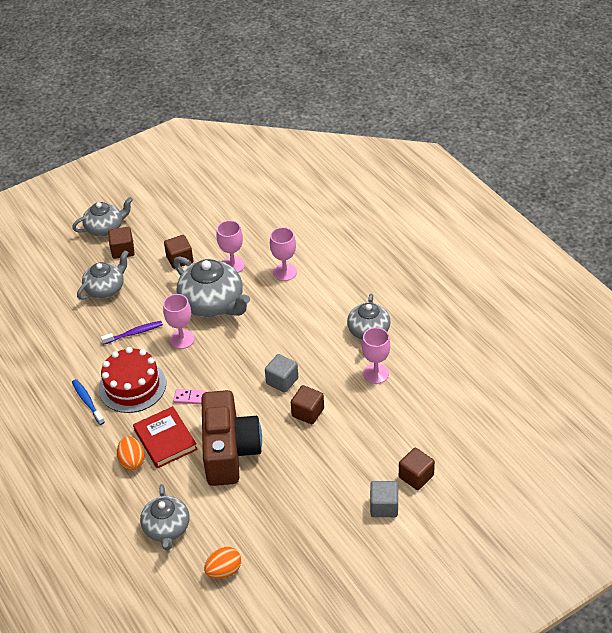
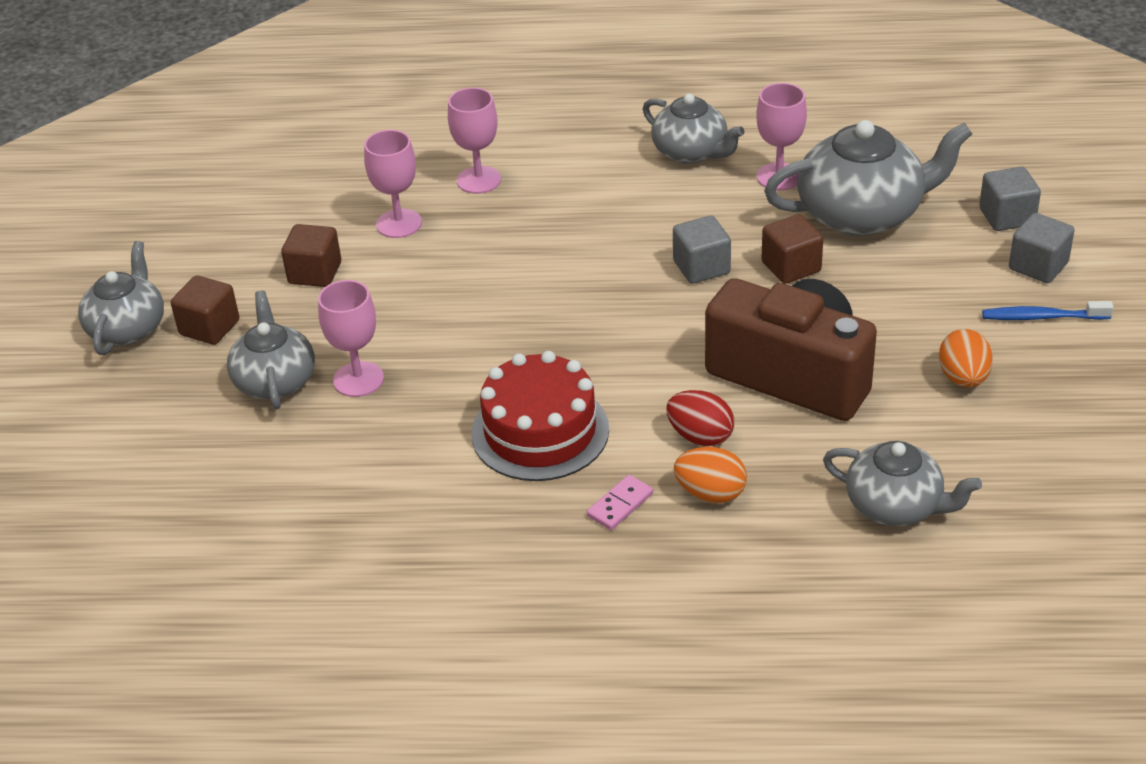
camera: 55 degrees left, 5 degrees down
blue toothbrush [72,379,105,425] -> blue toothbrush moved to [982,301,1114,320]
purple toothbrush [101,321,163,345] -> none
red book [133,406,198,468] -> red egg [666,390,734,447]
pink goblet [163,294,195,349] -> pink goblet moved to [318,280,384,397]
pink domino [173,389,207,404] -> pink domino moved to [587,475,653,530]
grey teapot [174,257,250,318] -> grey teapot moved to [764,120,972,236]
orange egg [204,547,241,579] -> orange egg moved to [939,329,993,388]
brown cube [399,448,435,490] -> grey cube [979,167,1041,231]

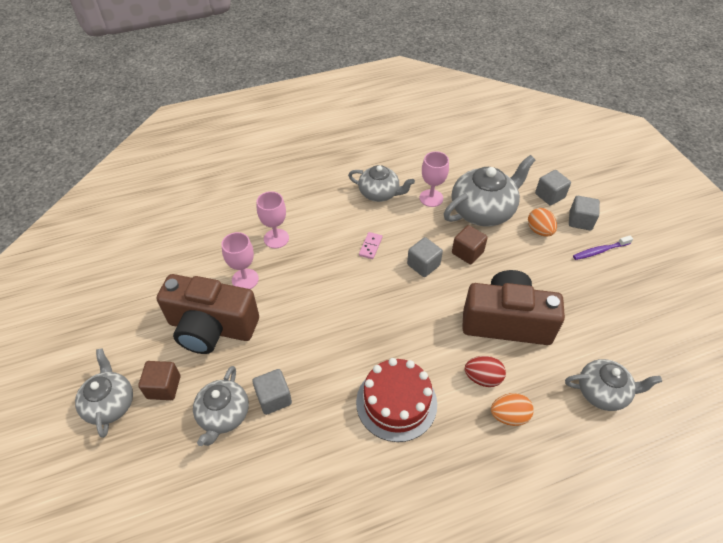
camera: 25 degrees left, 10 degrees up
grey teapot [227,290,315,409] -> grey teapot turned 135 degrees counterclockwise [193,366,249,446]
brown cube [281,224,341,287] -> brown camera [157,274,259,354]
pink goblet [318,280,384,397] -> grey cube [252,369,292,415]
pink domino [587,475,653,530] -> pink domino moved to [359,232,383,259]
orange egg [939,329,993,388] -> orange egg moved to [528,208,557,237]
blue toothbrush [982,301,1114,320] -> purple toothbrush [573,236,633,260]

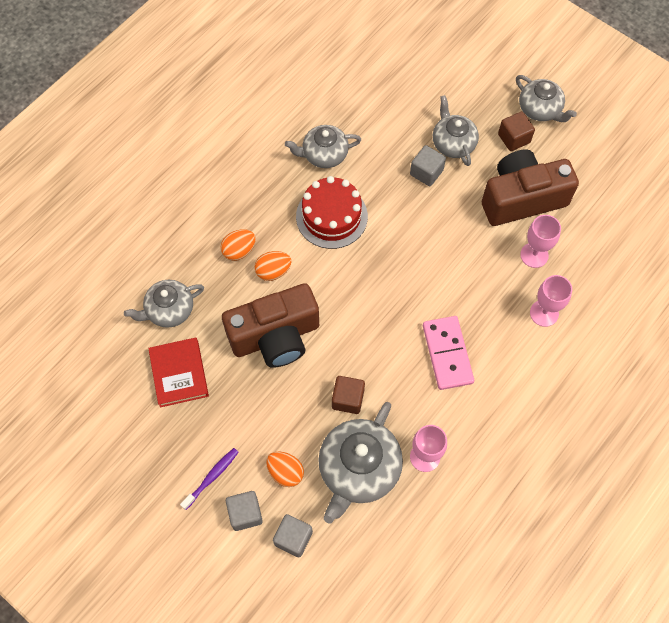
camera: 150 degrees right, 15 degrees up
grey teapot [348,165,415,202] -> grey teapot moved to [285,125,361,168]
pink domino [359,232,383,259] -> pink domino [423,316,474,390], size x2.05
grey cube [407,237,443,277] -> none
red egg [465,356,506,387] -> orange egg [254,251,291,281]
none -> red book [148,337,209,407]

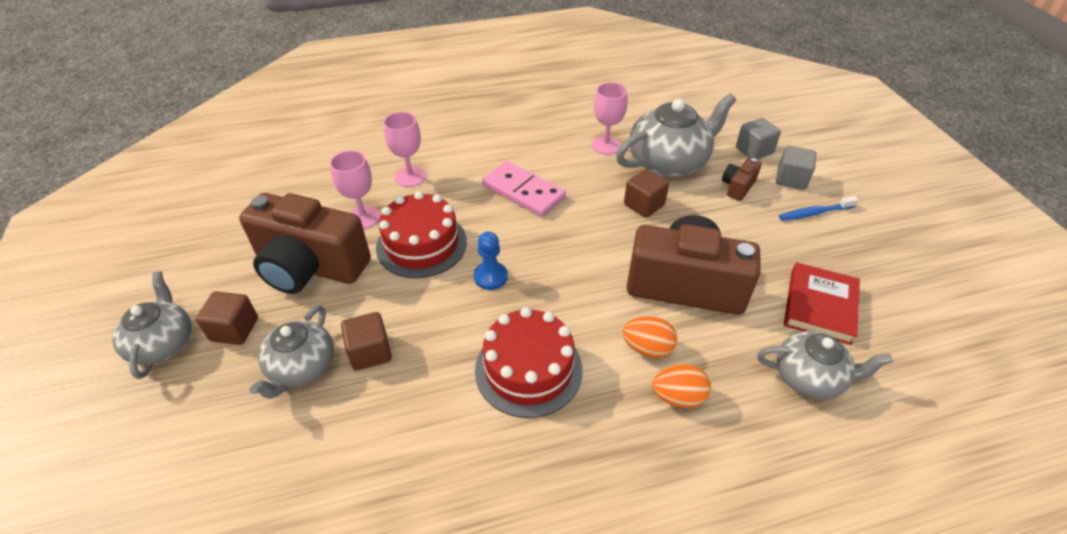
camera: 145 degrees left, 20 degrees down
purple toothbrush [180,448,239,510] -> blue toothbrush [779,196,859,221]
orange egg [266,451,304,487] -> brown camera [722,158,762,201]
grey teapot [285,125,361,168] -> none
grey cube [410,145,446,186] -> brown cube [341,312,392,371]
pink domino [423,316,474,390] -> pink domino turned 75 degrees counterclockwise [482,161,566,217]
none -> red cake [376,191,467,278]
none -> blue pawn [474,232,508,290]

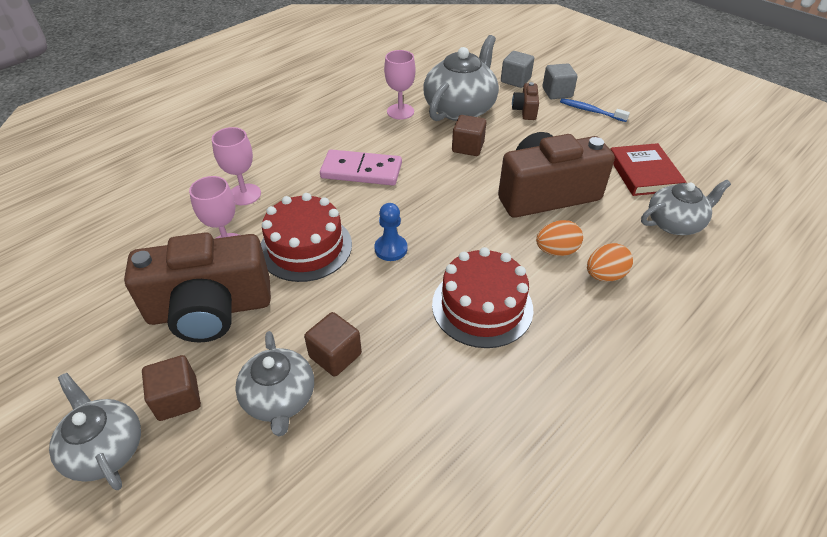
camera: 30 degrees left, 0 degrees up
blue toothbrush [779,196,859,221] -> blue toothbrush turned 75 degrees clockwise [560,98,630,122]

